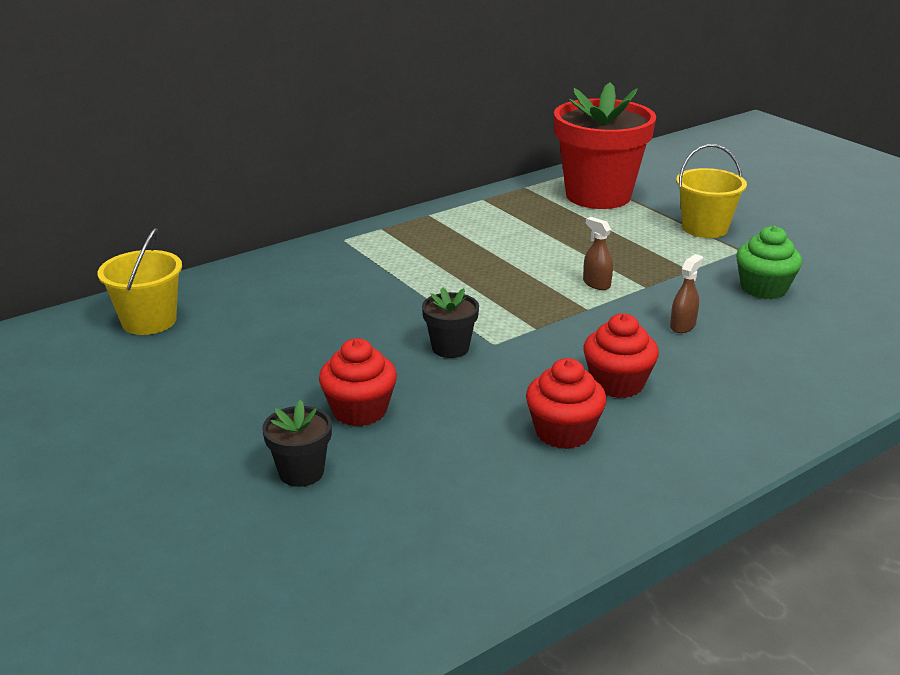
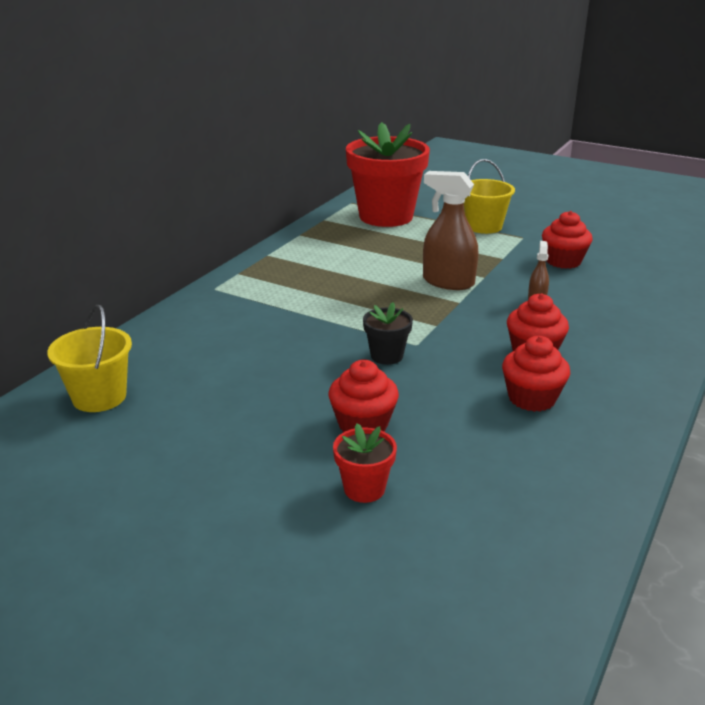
camera: 25 degrees left, 0 degrees up
black flower pot [262,400,332,487] -> red flower pot [333,423,397,503]
brown spray bottle [583,217,613,290] -> brown spray bottle [423,171,478,290], size x1.99
green cupcake [736,226,802,299] -> red cupcake [542,211,593,269]

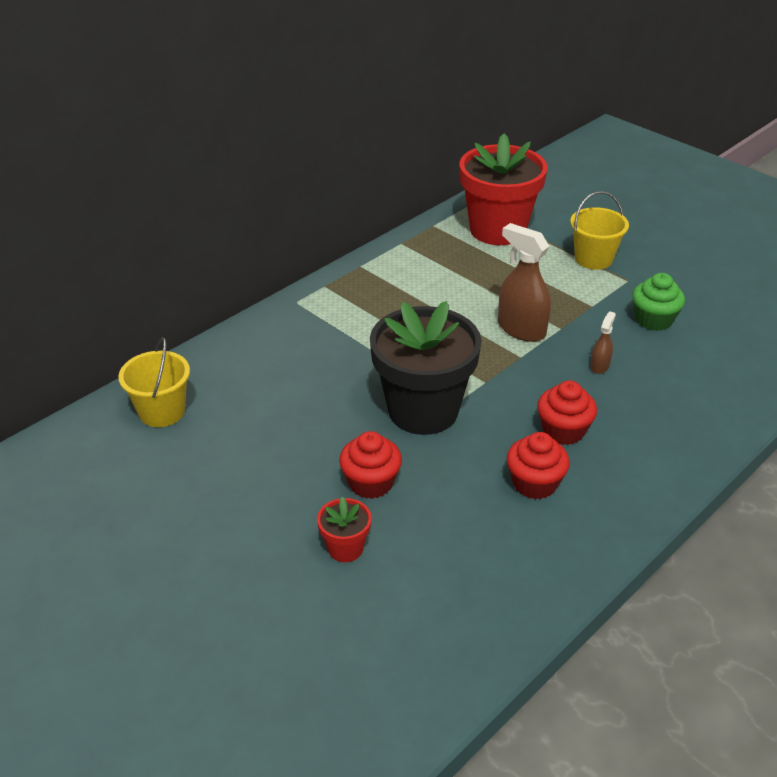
camera: 15 degrees right, 10 degrees up
black flower pot [363,302,413,365] -> black flower pot [370,301,482,435], size x2.30
red cupcake [542,211,593,269] -> green cupcake [632,273,685,331]

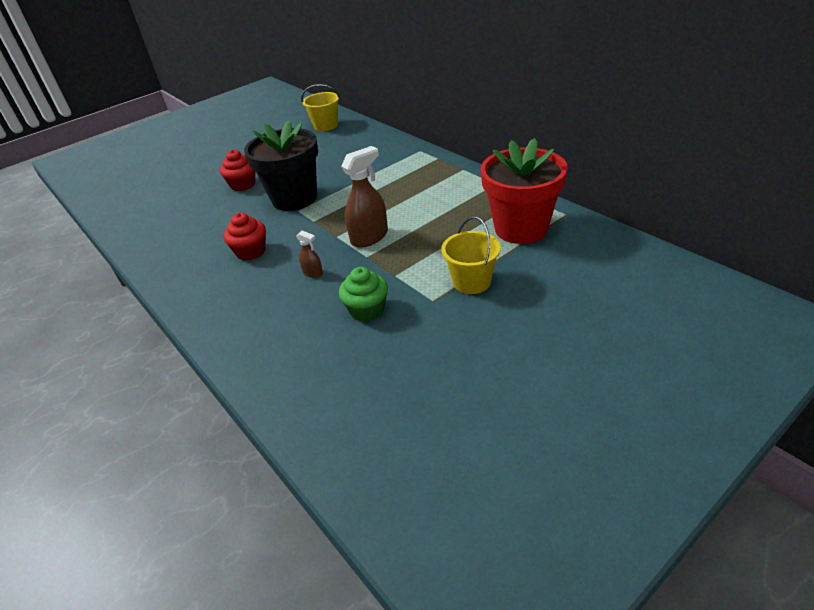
camera: 100 degrees right, 0 degrees up
red flower pot [317,496,372,562] -> none
red cupcake [507,432,570,499] -> none

